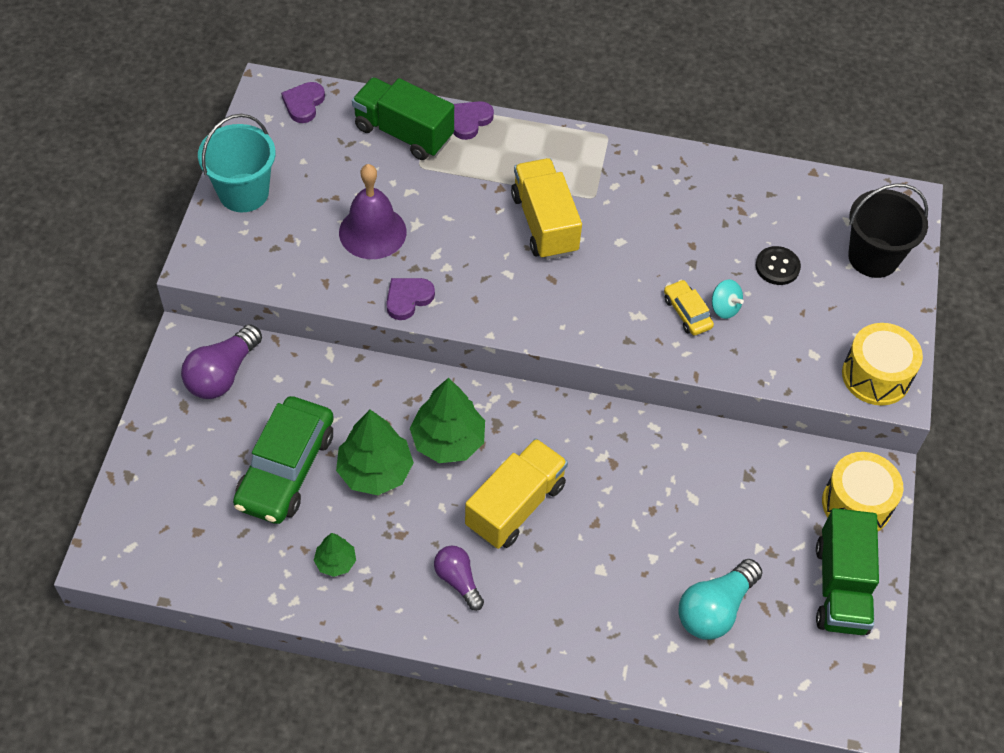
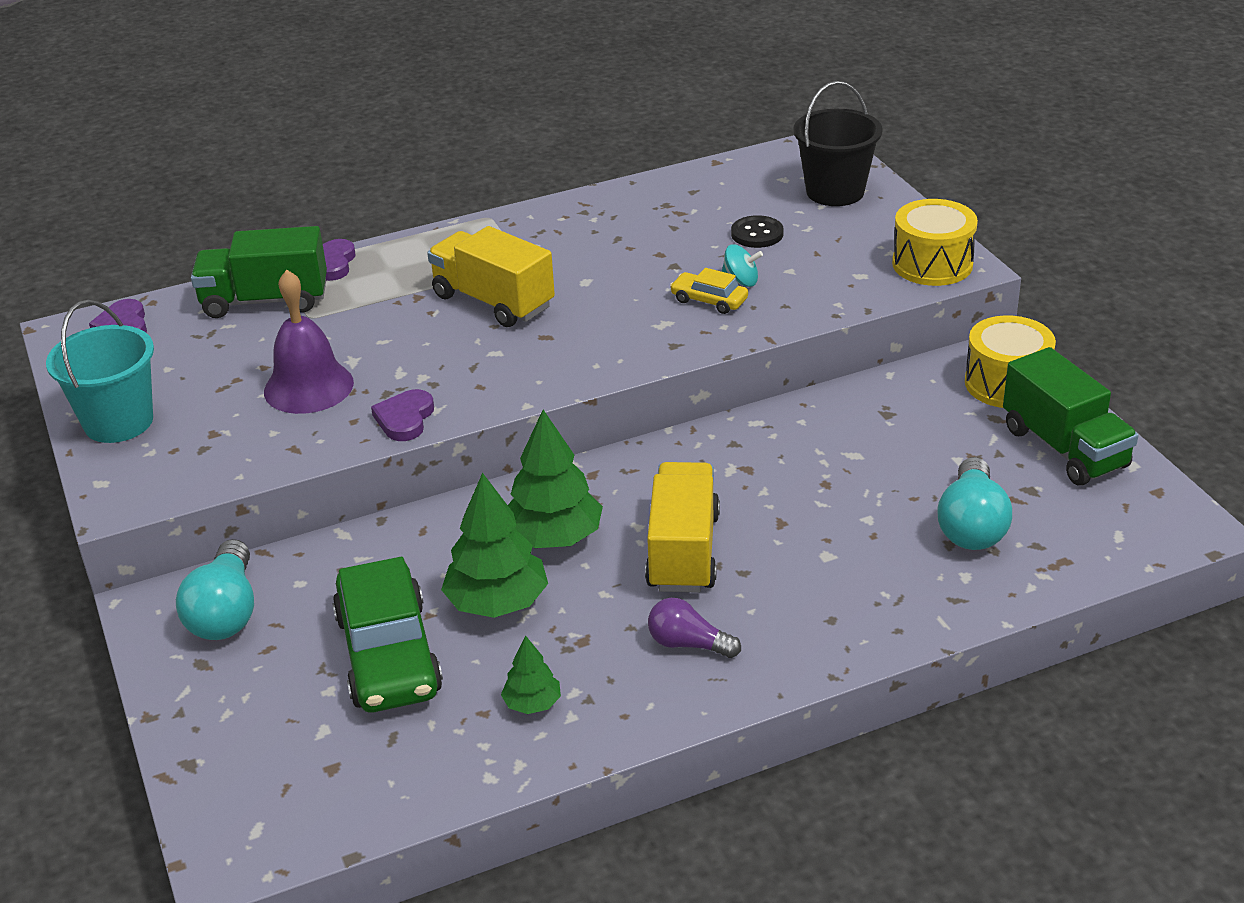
camera: 30 degrees left, 20 degrees down
purple light bulb [181,324,262,399] -> turquoise light bulb [176,539,254,640]

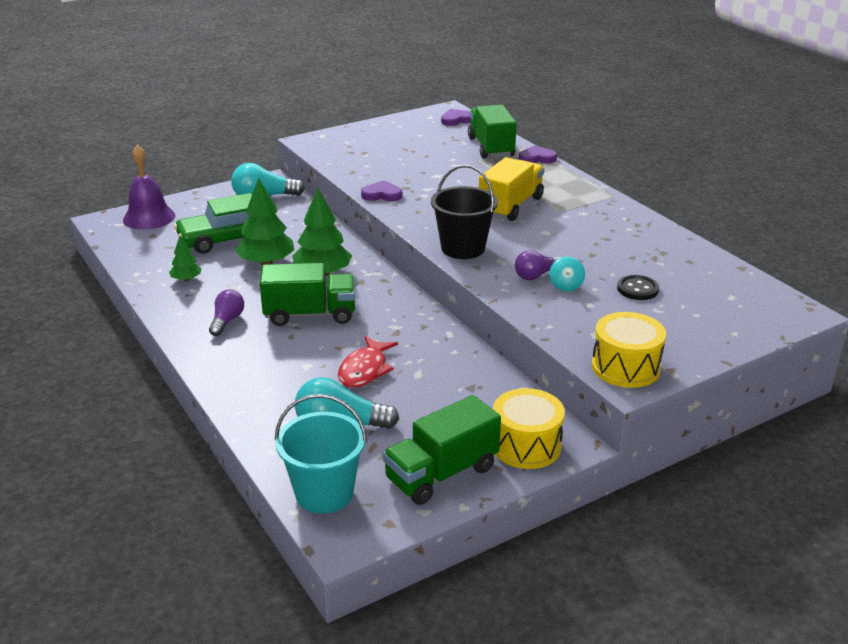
camera: 80 degrees right, 5 degrees down
turquoise bucket [46,300,154,443] -> turquoise bucket moved to [275,394,367,514]
purple bell [264,270,354,414] -> purple bell moved to [123,145,175,230]
yellow truck [645,462,720,593] -> green truck [260,263,355,326]
yellow car [670,268,748,314] -> purple light bulb [515,250,561,280]
black bucket [793,81,882,206] -> black bucket moved to [431,165,498,259]
none -> red fish [338,336,398,388]

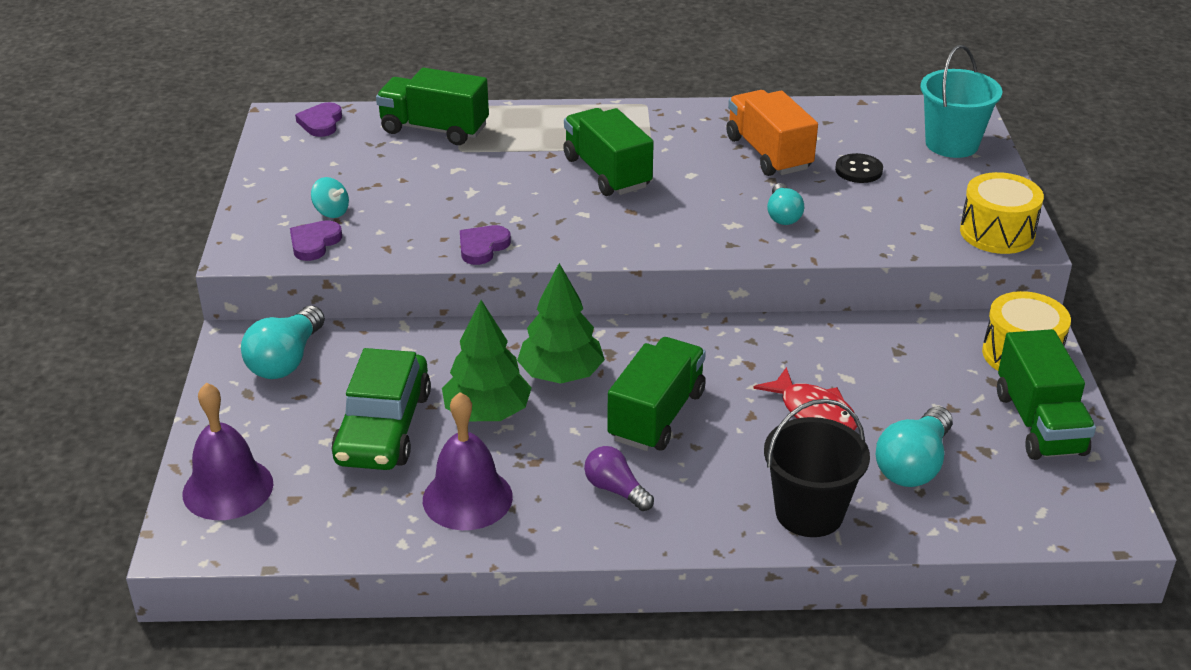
camera: 60 degrees left, 5 degrees up
green tree [169,235,202,281] -> purple bell [423,392,513,530]
turquoise bucket [275,394,367,514] -> turquoise bucket moved to [920,45,1002,158]
black bucket [431,165,498,259] -> black bucket moved to [764,399,870,537]
yellow truck [479,157,544,221] -> green truck [563,108,654,196]
purple light bulb [515,250,561,280] -> turquoise light bulb [767,183,804,225]
purple heart [518,145,557,164] -> purple heart moved to [290,220,342,261]
turquoise spinning top [549,256,585,291] -> turquoise spinning top moved to [311,177,349,218]
none -> orange truck [726,90,818,176]

